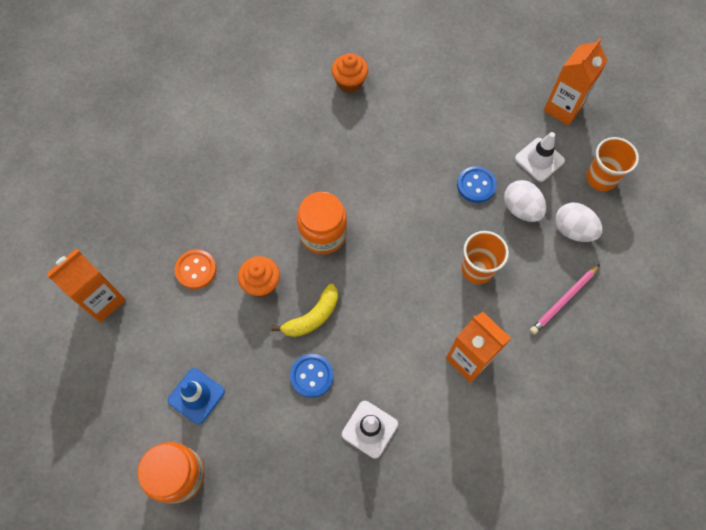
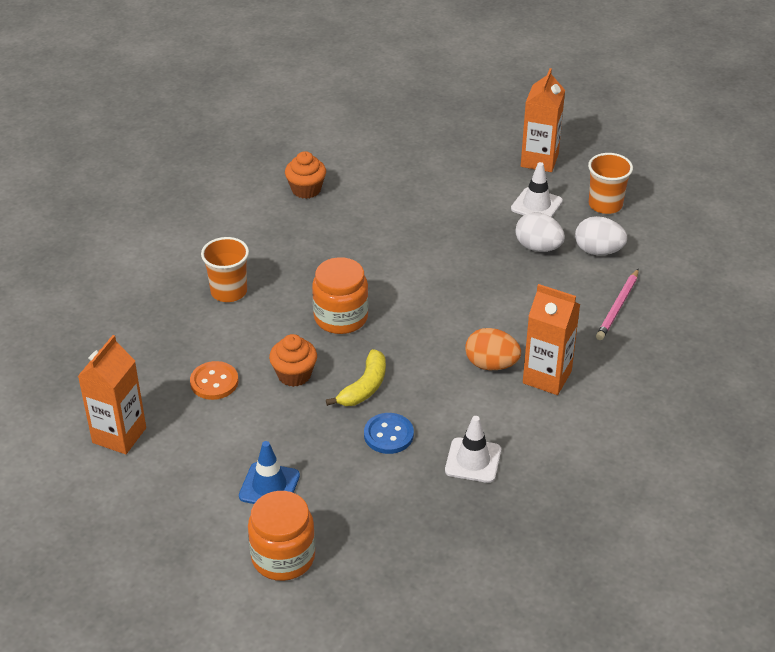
camera: 20 degrees left, 25 degrees down
blue button [457,166,497,203] -> none
orange cup [461,231,509,284] -> orange cup moved to [201,237,249,302]
none -> orange egg [465,328,521,370]

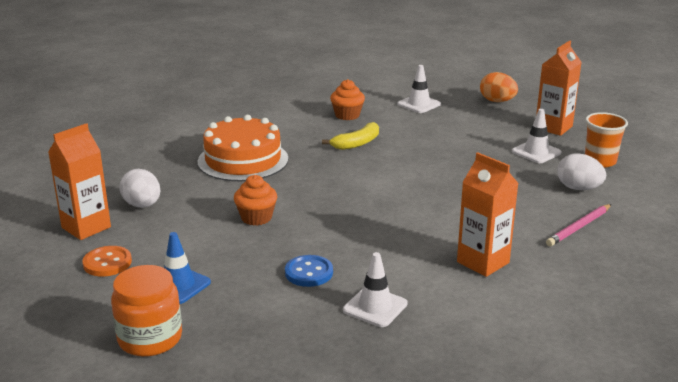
camera: 20 degrees right, 15 degrees down
orange button [190,361,238,400] -> orange button moved to [82,246,132,276]
orange cup [201,237,249,302] -> orange cake [198,115,288,181]
orange jar [312,257,369,334] -> none
yellow banana [326,349,386,406] -> yellow banana moved to [322,122,379,150]
orange egg [465,328,521,370] -> orange egg moved to [480,72,518,102]
white egg [515,212,565,252] -> white egg moved to [119,169,161,208]
none -> white traffic cone [397,65,441,113]

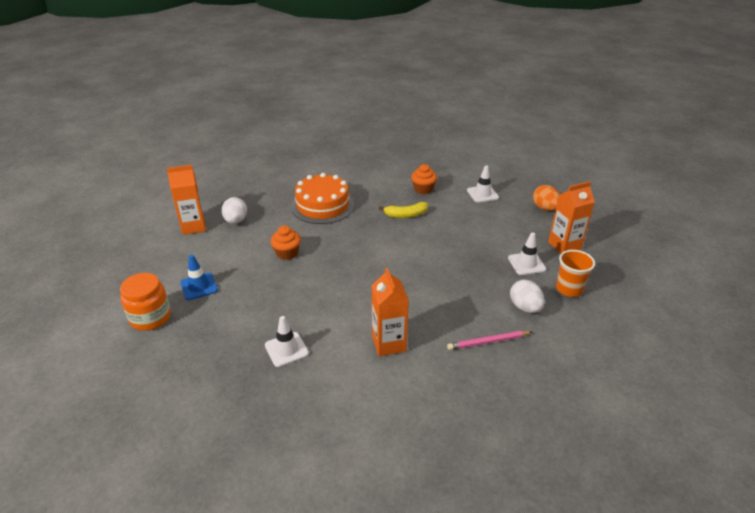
camera: 30 degrees right, 10 degrees up
orange button [82,246,132,276] -> none
blue button [285,255,333,287] -> none

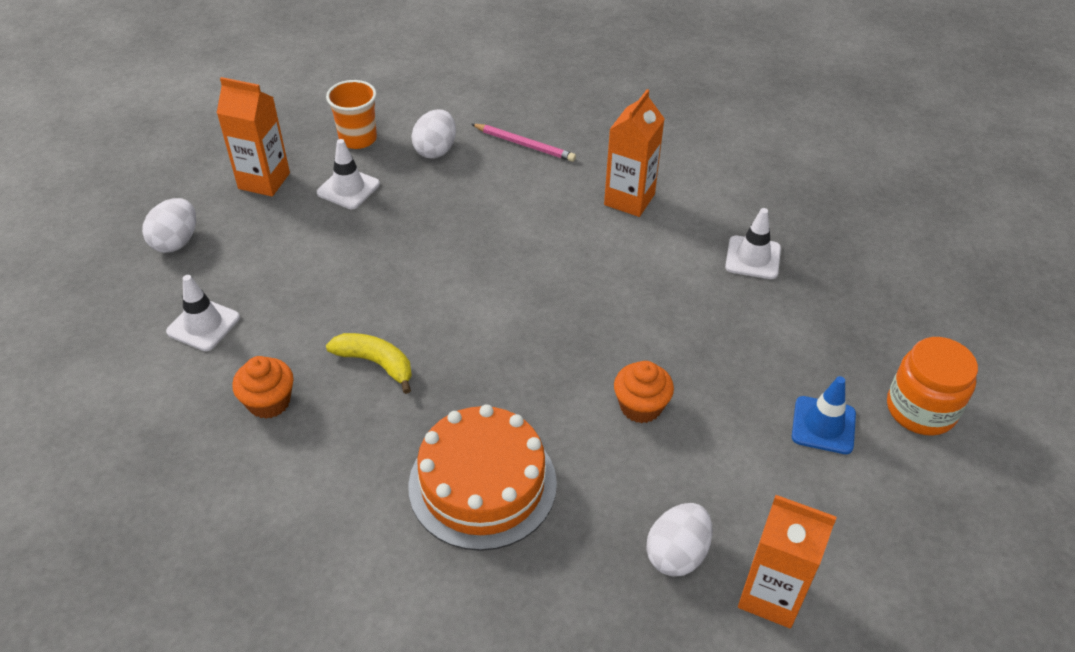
camera: 140 degrees left, 10 degrees up
orange egg [533,185,559,211] -> white egg [142,198,196,253]

